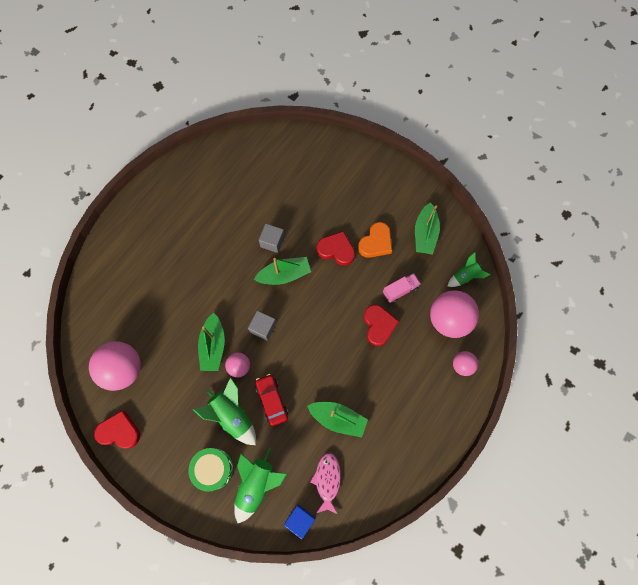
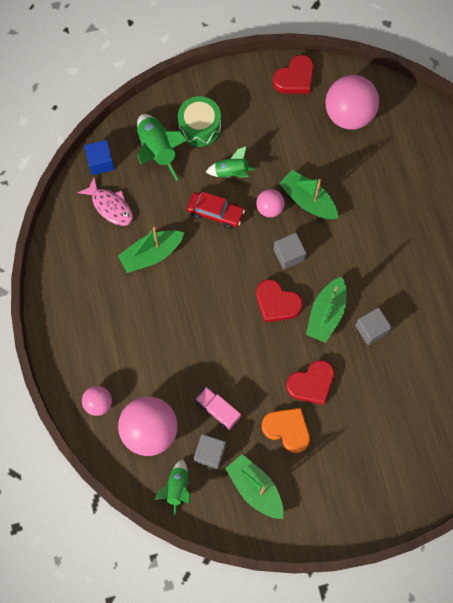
camera: 130 degrees right, 0 degrees up
green rocket [193,377,256,445] -> green rocket [206,146,257,178], size x0.62
orange heart [358,222,392,258] -> orange heart turned 135 degrees clockwise [262,408,310,453]
red heart [364,305,399,346] -> red heart moved to [256,279,303,323]
pink truck [383,273,421,303] -> pink truck turned 120 degrees clockwise [196,387,241,430]
none -> grey cube [194,434,226,469]

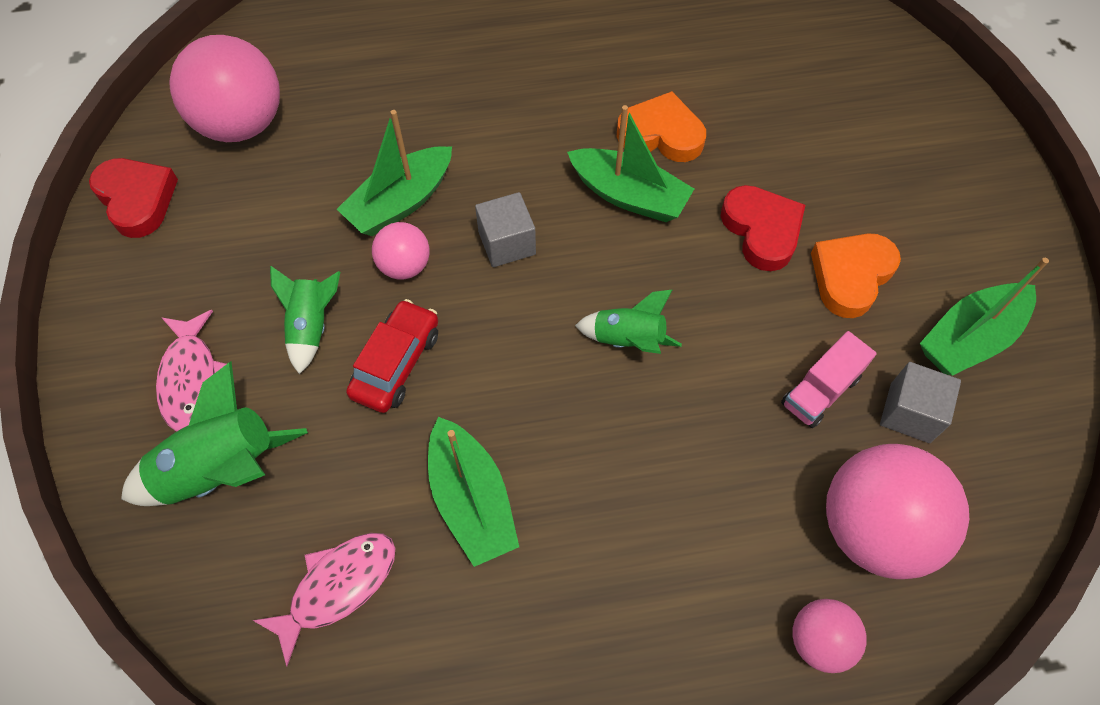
camera: 85 degrees left, 10 degrees down
blue cube [84,140,114,175] -> none
green rocket [154,459,190,516] -> green rocket moved to [575,289,682,354]
green drum [178,96,221,147] -> pink fish [156,310,226,432]
red heart [256,279,303,323] -> none
grey cube [355,307,392,345] -> orange heart [617,91,706,162]

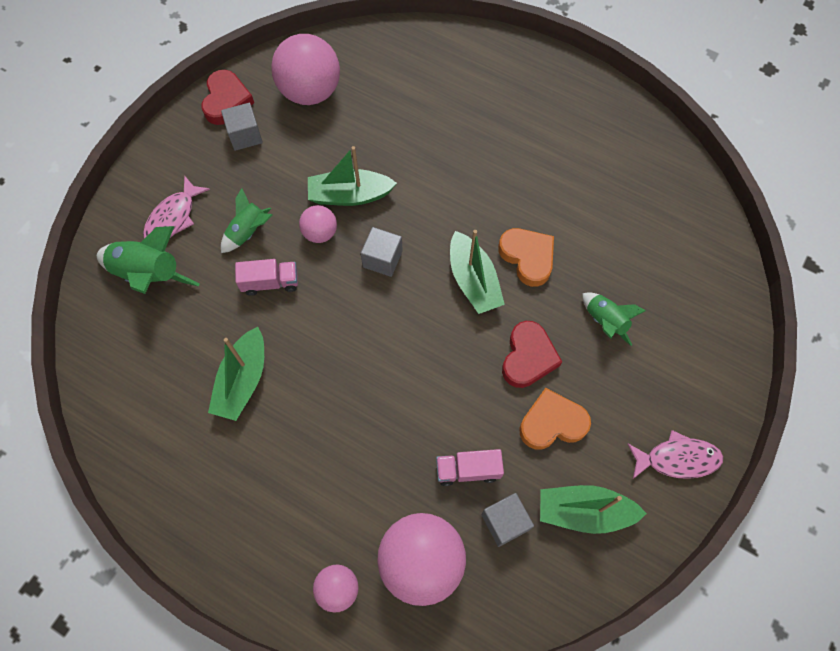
camera: 40 degrees right, 5 degrees up
pink fish [252,533,395,666] -> pink fish moved to [627,430,723,479]
red car [346,299,438,413] -> pink truck [235,259,298,296]
green rocket [575,289,682,354] -> green rocket moved to [583,292,646,346]
none -> grey cube [221,103,263,151]

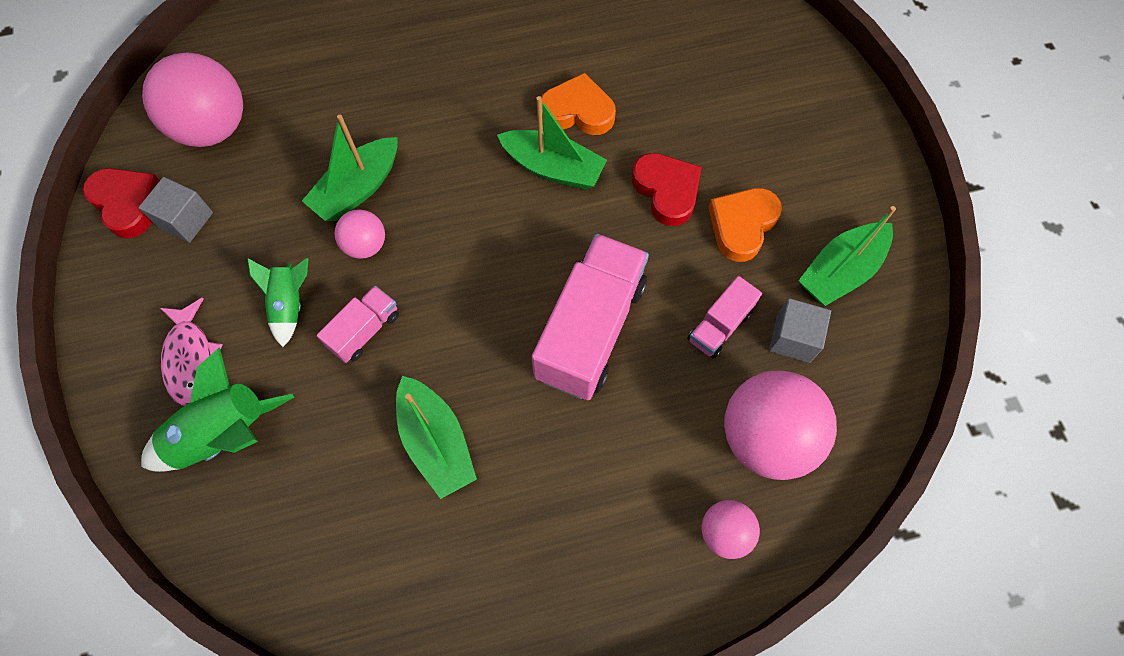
camera: 45 degrees left, 0 degrees up
grey cube [361,227,403,277] -> none
green rocket [583,292,646,346] -> none
pink fish [627,430,723,479] -> none
none -> pink truck [532,234,649,400]

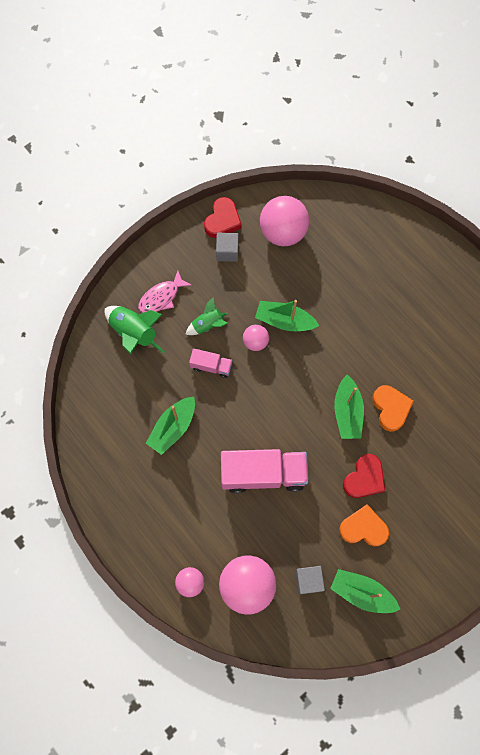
camera: 65 degrees right, 5 degrees up
pink truck [687,276,762,359] -> none

